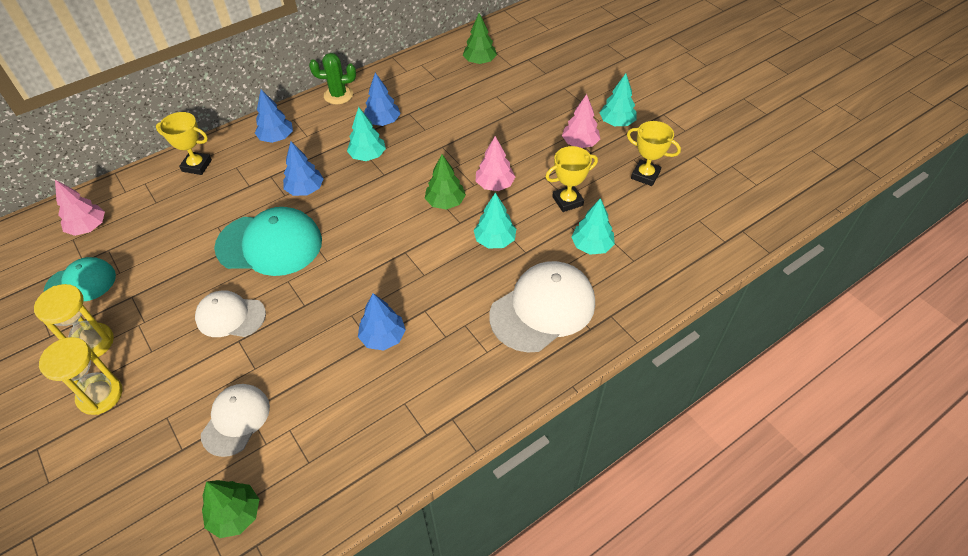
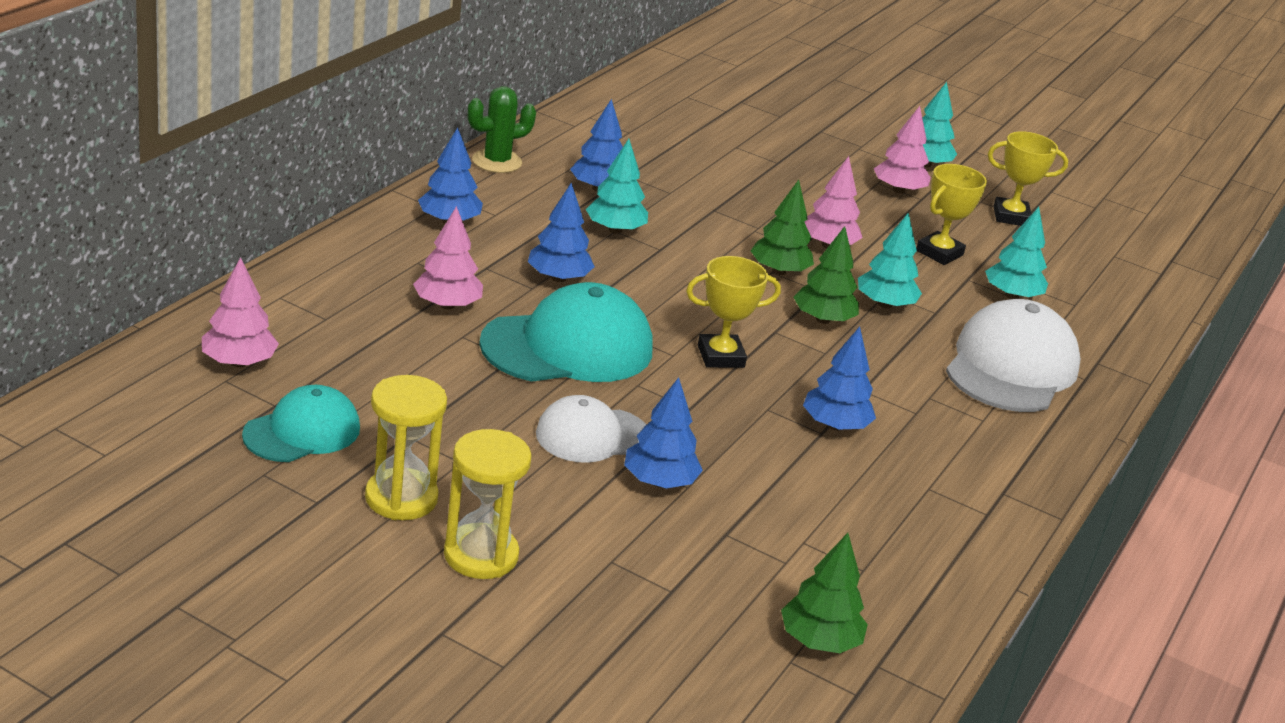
camera: 30 degrees left, 20 degrees down
yellow trophy [156,112,212,175] -> yellow trophy moved to [686,256,781,368]
white cap [201,384,270,457] -> none
green tree [463,13,497,64] -> green tree moved to [793,226,859,324]
none -> pink tree [413,206,483,309]
none -> blue tree [624,377,703,488]

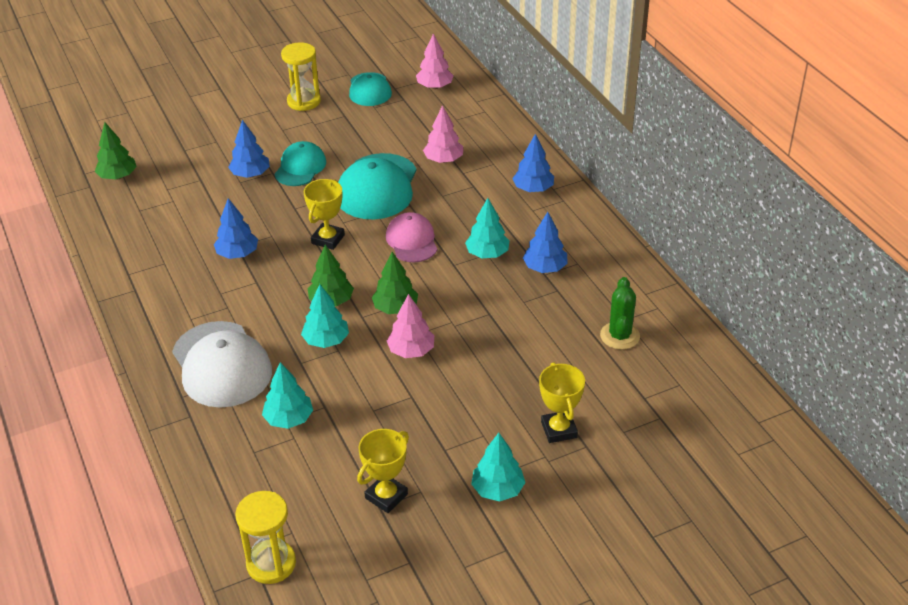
camera: 130 degrees right, 10 degrees up
yellow hourglass [444,429,532,579] -> yellow hourglass moved to [235,491,296,584]
green cactus [468,86,536,173] -> green cactus moved to [600,277,640,350]
blue tree [528,183,595,282] -> none
white cap [536,395,646,463] -> turquoise cap [274,141,326,186]
pink tree [874,106,931,194] -> none
yellow trophy [916,164,987,265] -> yellow trophy moved to [539,362,585,443]
none -> pink cap [386,212,437,263]

